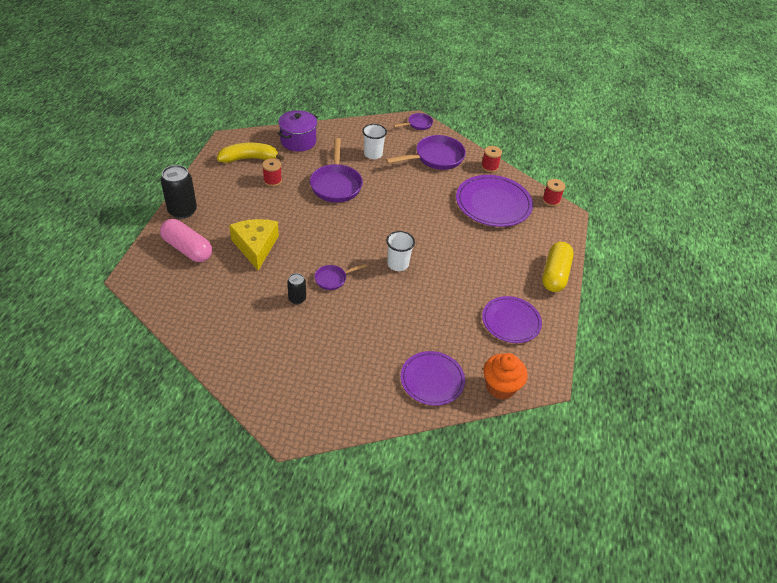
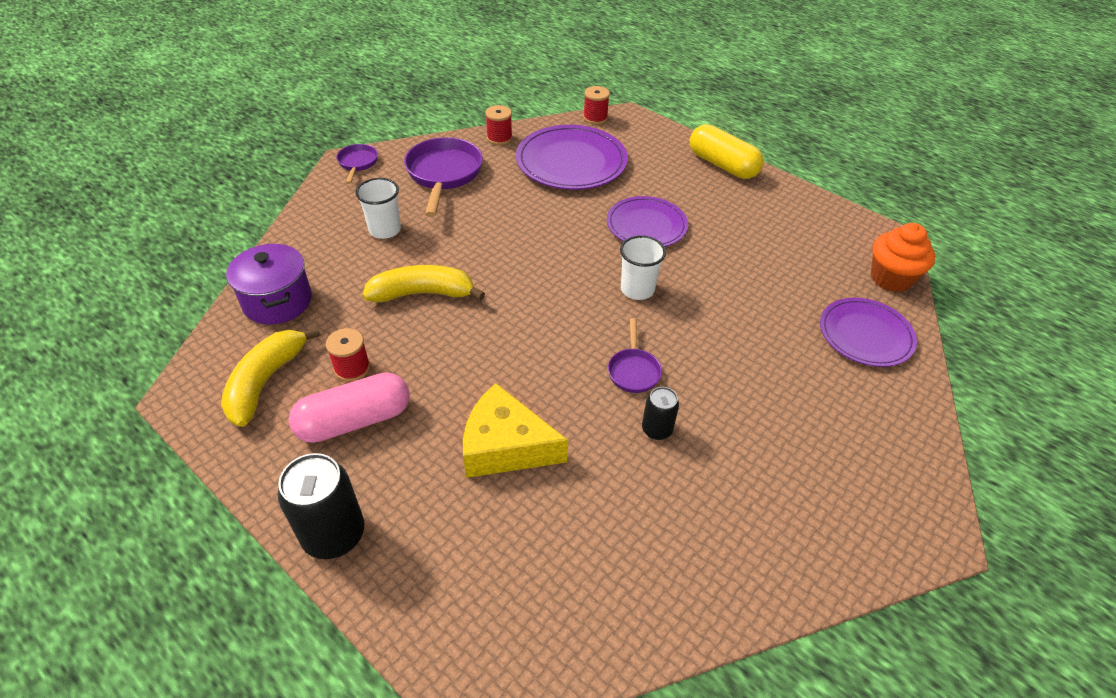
camera: 60 degrees left, 0 degrees up
pink capsule [160,219,212,262] -> pink capsule moved to [288,372,410,443]
purple pan [310,138,363,203] -> yellow banana [362,265,485,302]
purple plate [482,296,542,343] -> purple plate moved to [607,196,688,247]

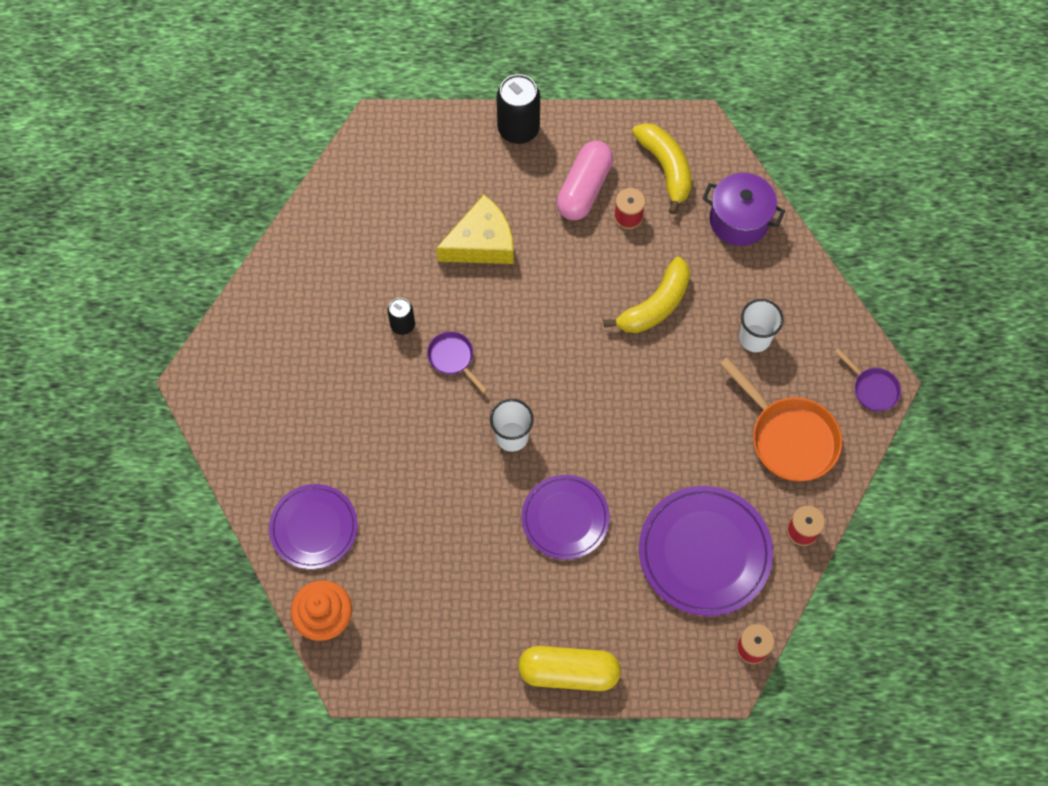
camera: 140 degrees right, 20 degrees up
purple pan [404,137,483,217] -> orange pan [720,357,842,482]

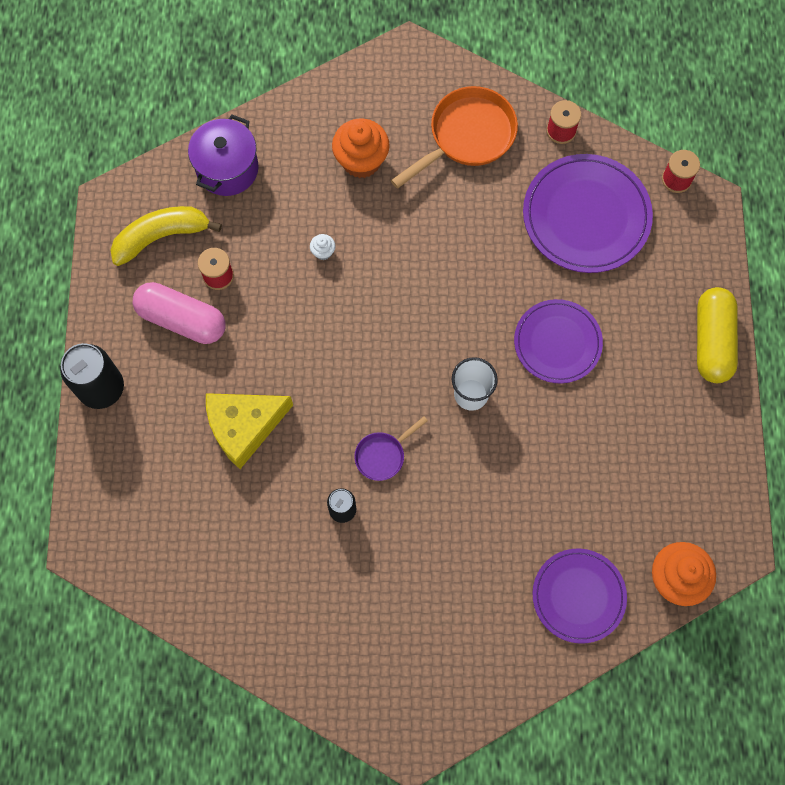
camera: 90 degrees left, 5 degrees up
yellow cheese [436,195,514,264] -> yellow cheese turned 90 degrees counterclockwise [206,393,293,469]
yellow banana [604,257,690,333] -> white cupcake [310,234,335,260]
white cup [739,299,783,352] -> orange cupcake [332,118,390,178]
purple pan [835,348,901,411] -> none

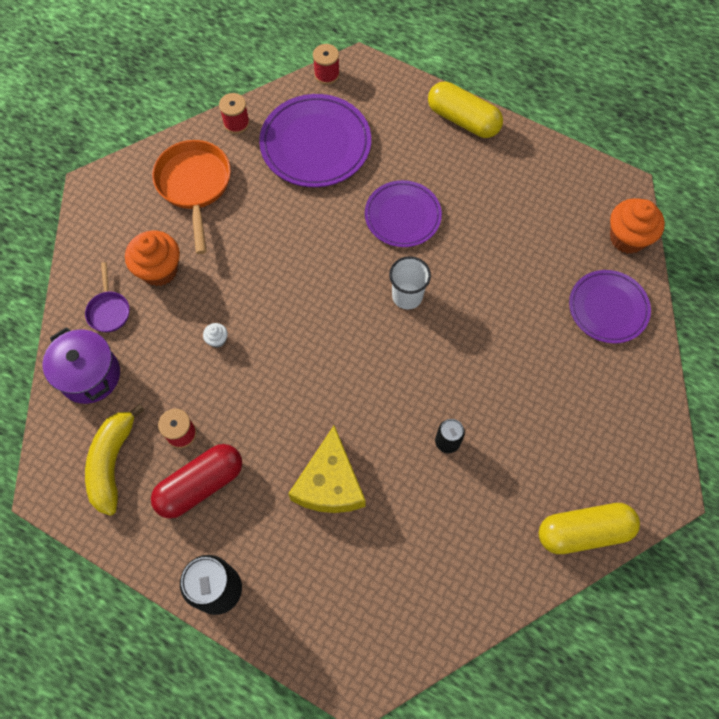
camera: 60 degrees left, 5 degrees down
pink capsule [133,282,225,344] -> red capsule [151,444,242,519]
purple pan [354,416,428,481] -> purple pan moved to [85,262,130,332]
none -> yellow capsule [539,503,640,554]

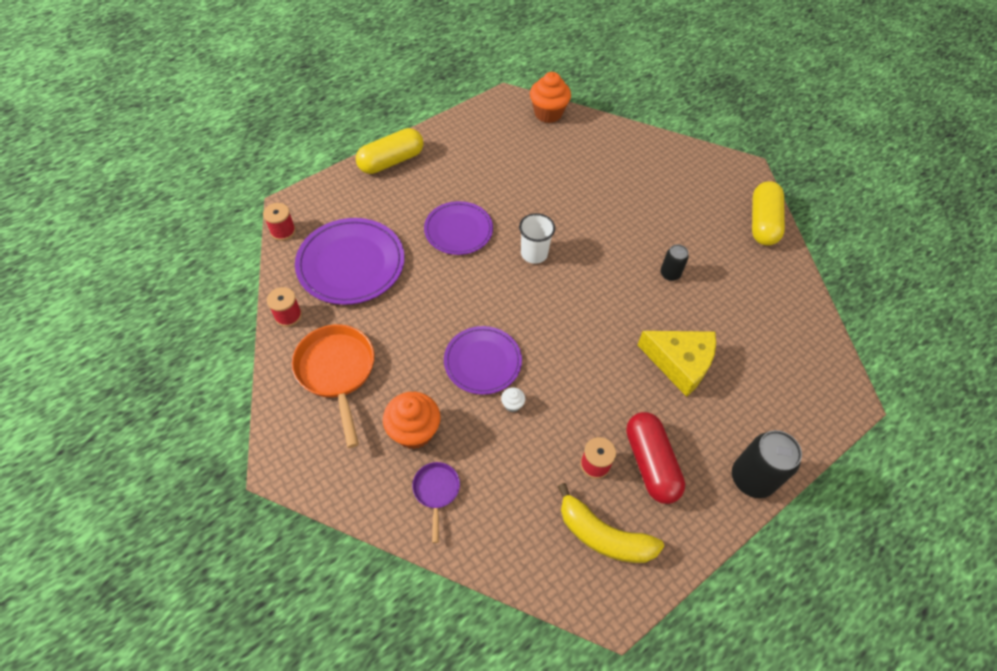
camera: 70 degrees left, 10 degrees down
purple pot [43,327,120,404] -> none
purple pan [85,262,130,332] -> purple pan turned 105 degrees counterclockwise [412,462,460,543]
orange pan [152,140,231,254] -> orange pan turned 60 degrees clockwise [292,324,374,448]
purple plate [569,270,651,343] -> purple plate moved to [444,326,522,395]

